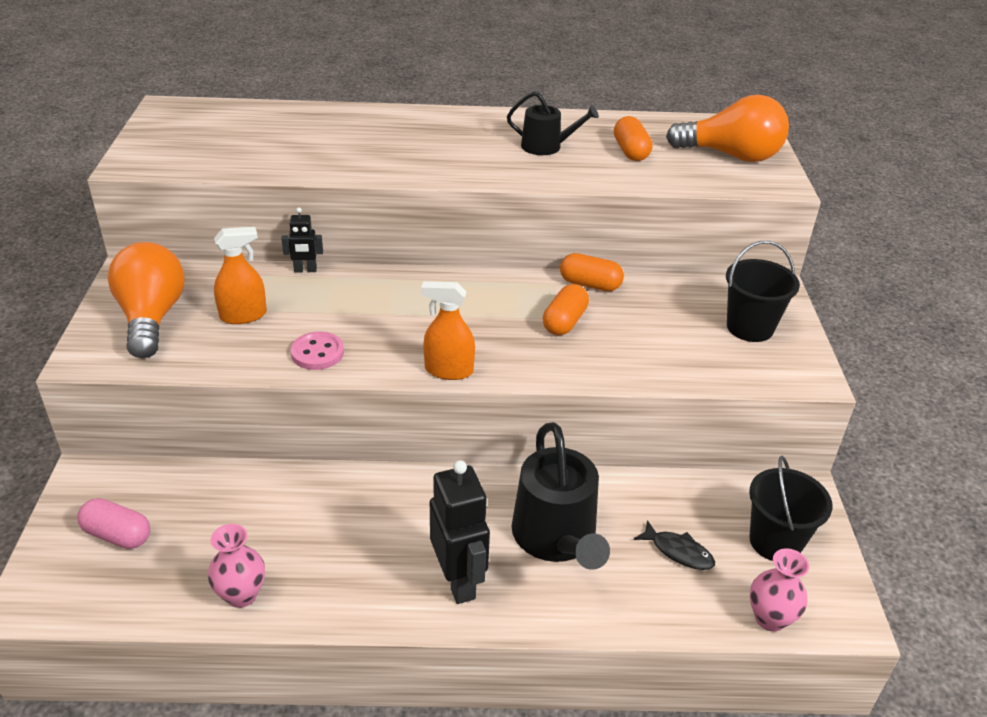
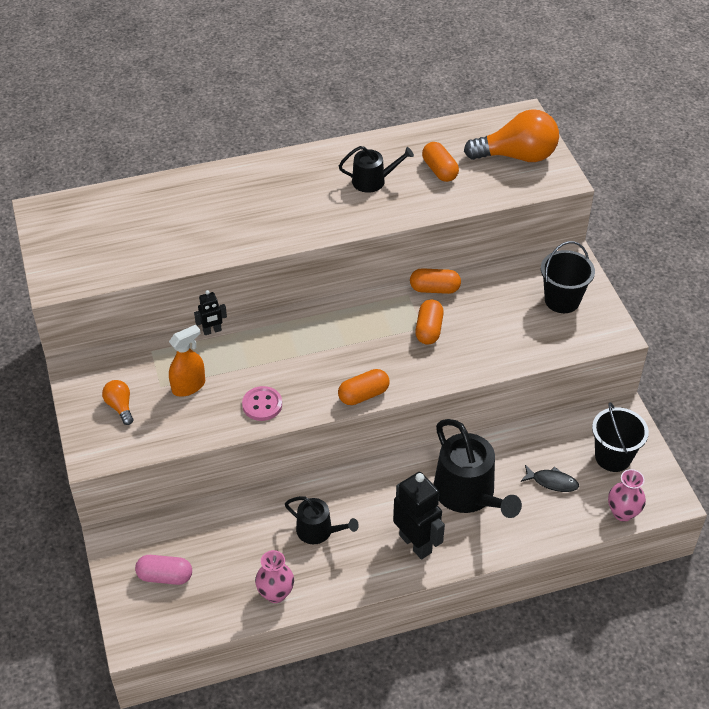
camera: 15 degrees left, 10 degrees up
orange light bulb [107,242,185,358] -> orange light bulb [102,380,133,425], size x0.48
orange spray bottle [421,281,475,380] -> orange capsule [338,369,390,405]
none -> black watering can [285,496,359,544]

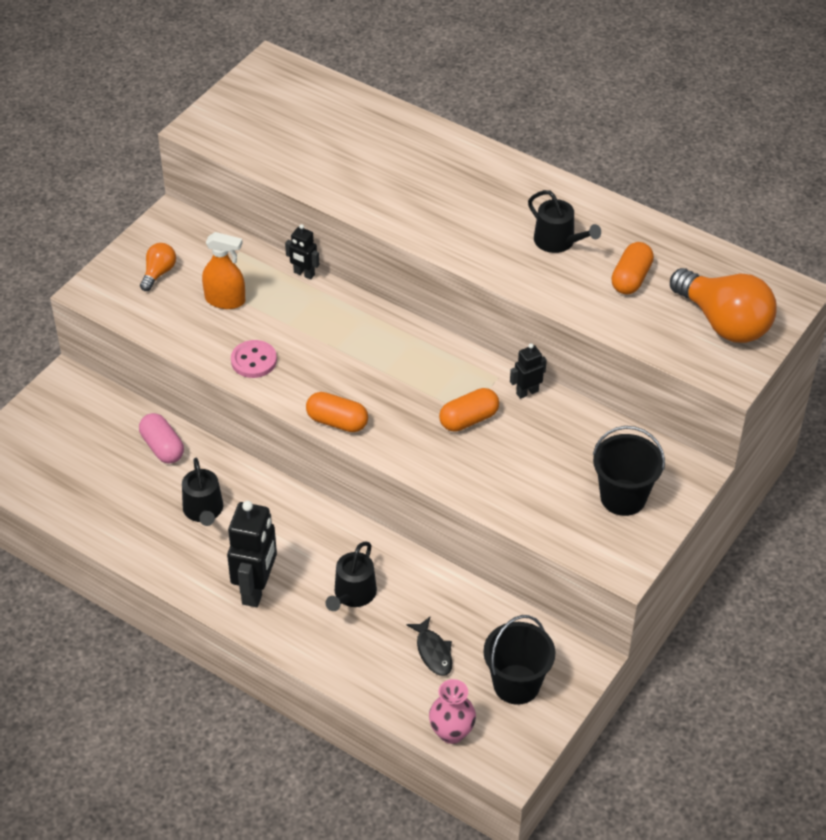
camera: 50 degrees right, 0 degrees up
pink capsule [135,555,192,585] -> pink capsule moved to [139,413,184,464]
pink vase [255,550,294,603] -> none
orange capsule [410,268,461,294] -> black robot [510,343,547,399]
black watering can [434,419,522,518] -> black watering can [325,541,377,611], size x0.57

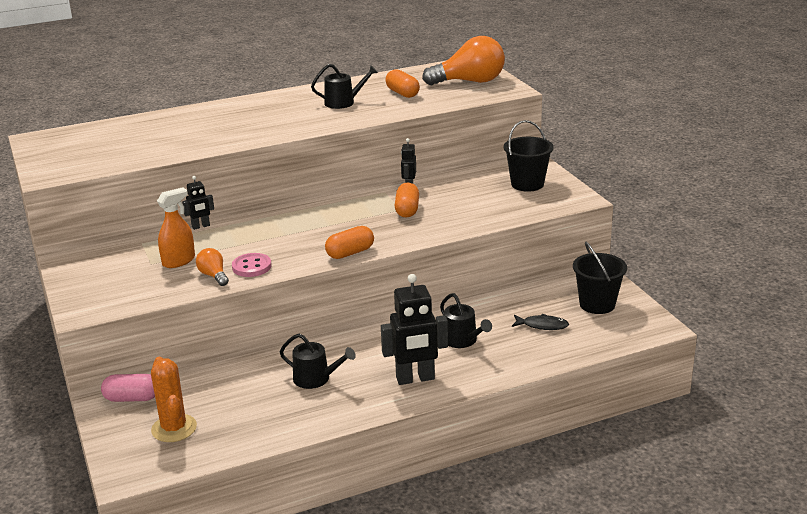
camera: 55 degrees left, 20 degrees down
pink capsule [139,413,184,464] -> pink capsule moved to [101,374,155,402]
orange light bulb [140,243,176,291] -> orange light bulb moved to [196,248,229,286]
black robot [227,501,277,607] -> black robot turned 120 degrees clockwise [381,274,448,385]
pink vase [429,679,476,744] -> none
none -> orange cactus [151,357,197,442]

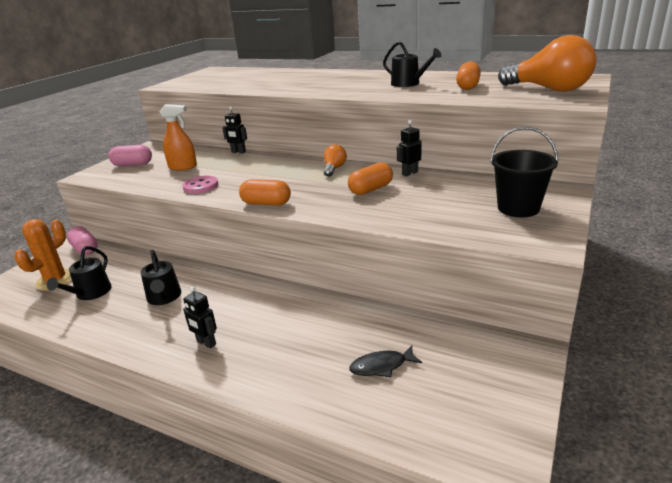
camera: 50 degrees right, 0 degrees up
orange light bulb [196,248,229,286] -> orange light bulb moved to [324,144,347,177]
black robot [381,274,448,385] -> black robot [183,286,217,349], size x0.52
black watering can [440,293,492,348] -> black watering can moved to [47,246,111,300]
black fish [512,314,569,330] -> black fish turned 105 degrees clockwise [349,346,422,377]
black bucket [573,242,627,314] -> none
none -> pink capsule [109,145,152,166]

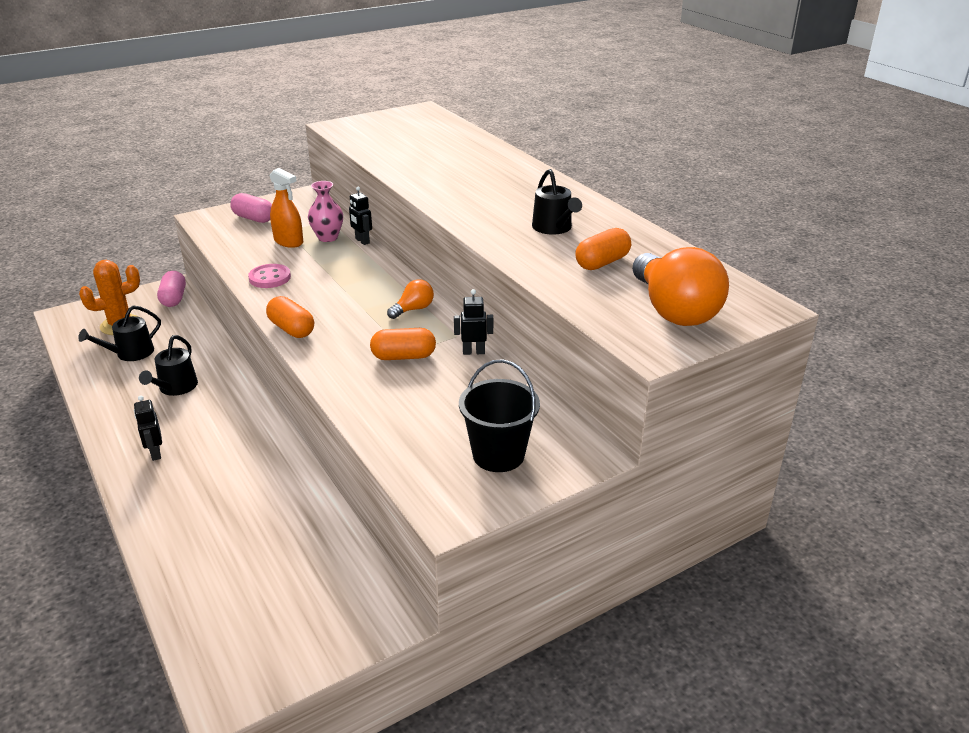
camera: 30 degrees right, 5 degrees up
black fish [349,346,422,377] -> none
none -> pink vase [308,181,343,242]

